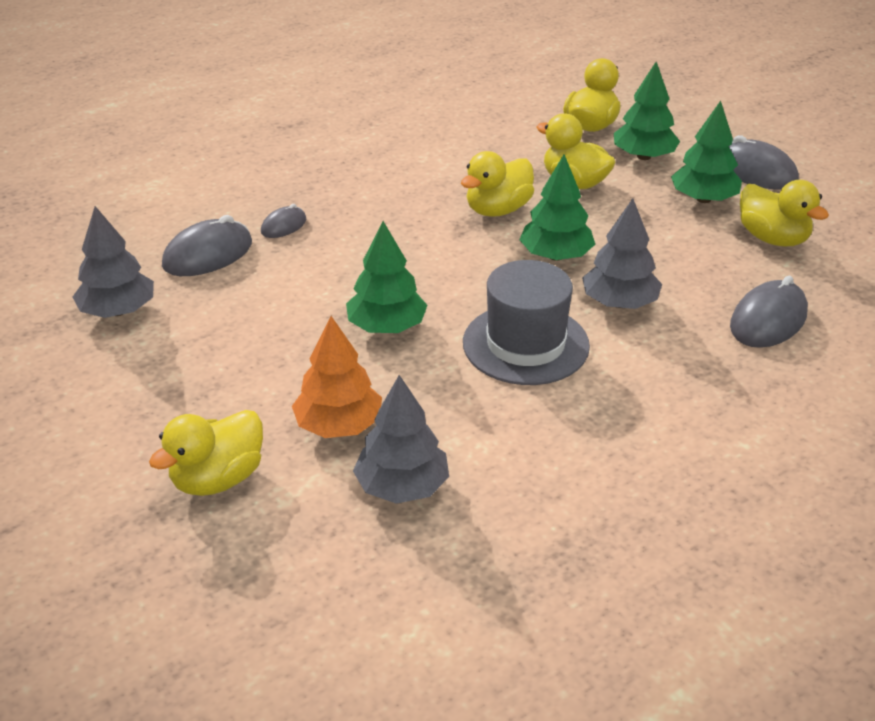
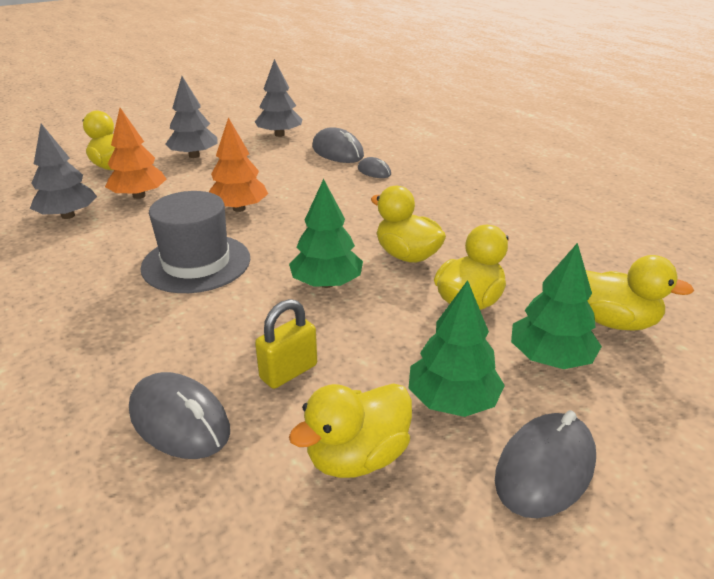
camera: 90 degrees right, 5 degrees down
green tree [346,221,427,333] -> orange tree [209,117,268,212]
grey tree [582,198,662,309] -> grey tree moved to [165,76,218,158]
none -> yellow padlock [255,299,317,389]

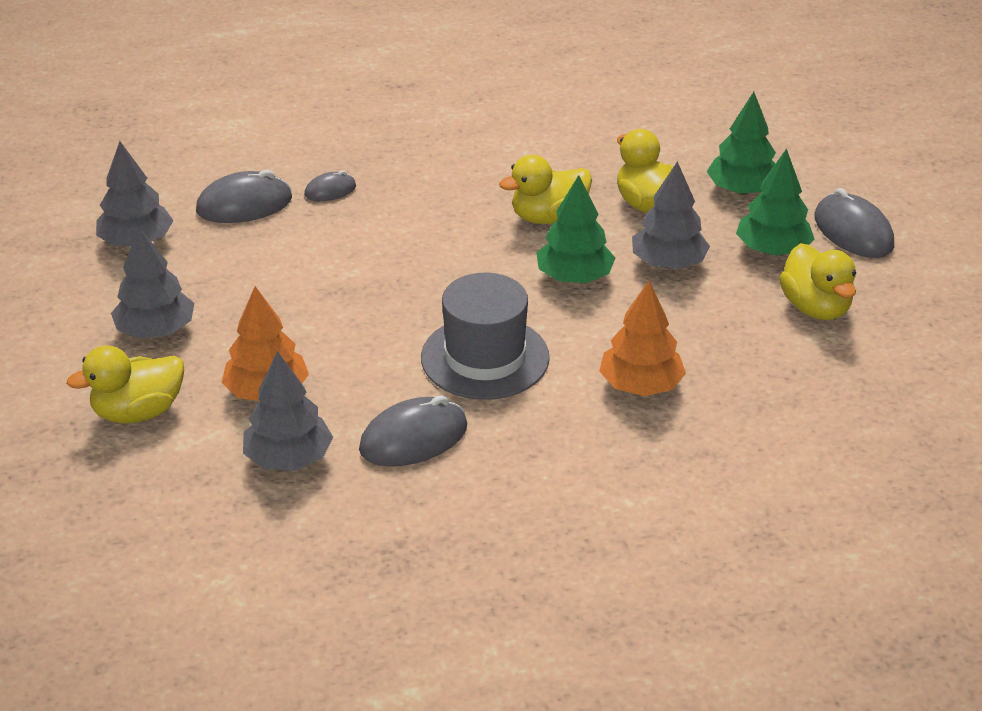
camera: 70 degrees left, 5 degrees up
grey mouse [129,372,230,459] -> grey mouse moved to [359,395,467,467]
orange tree [209,117,268,212] -> orange tree moved to [599,281,686,396]
yellow padlock [255,299,317,389] -> none
yellow duck [586,255,694,331] -> none
none -> grey tree [632,162,710,269]

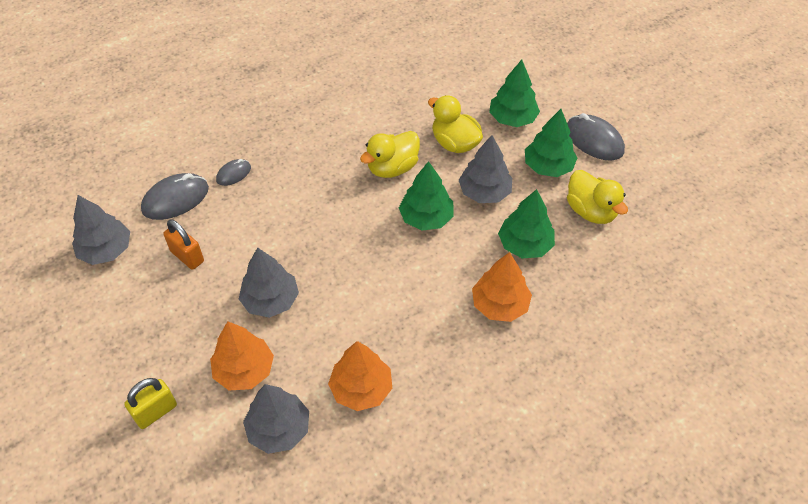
camera: 15 degrees left, 15 degrees up
yellow duck [67,345,184,424] -> yellow padlock [124,378,177,429]
grey tree [111,227,194,339] -> grey tree moved to [239,247,299,318]
grey mouse [359,395,467,467] -> orange tree [328,341,392,411]
grey hat [421,273,550,400] -> none
none -> orange padlock [163,219,204,270]
none -> green tree [498,189,555,259]

